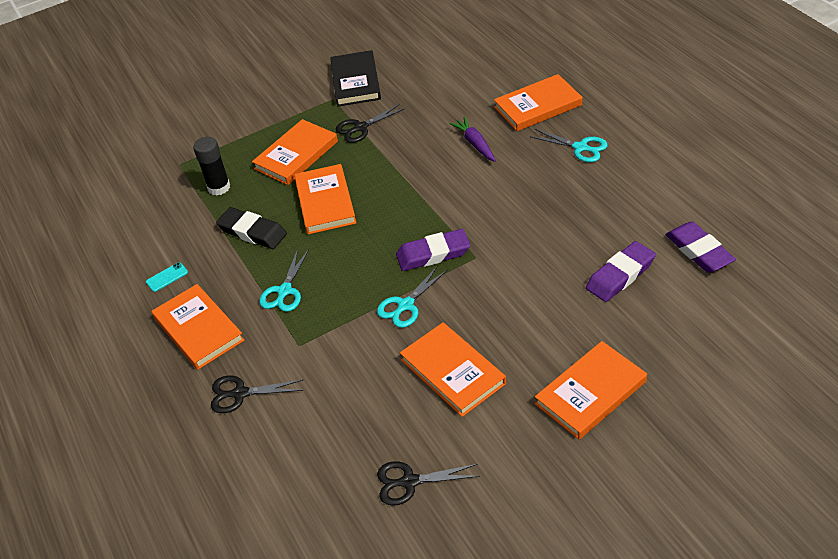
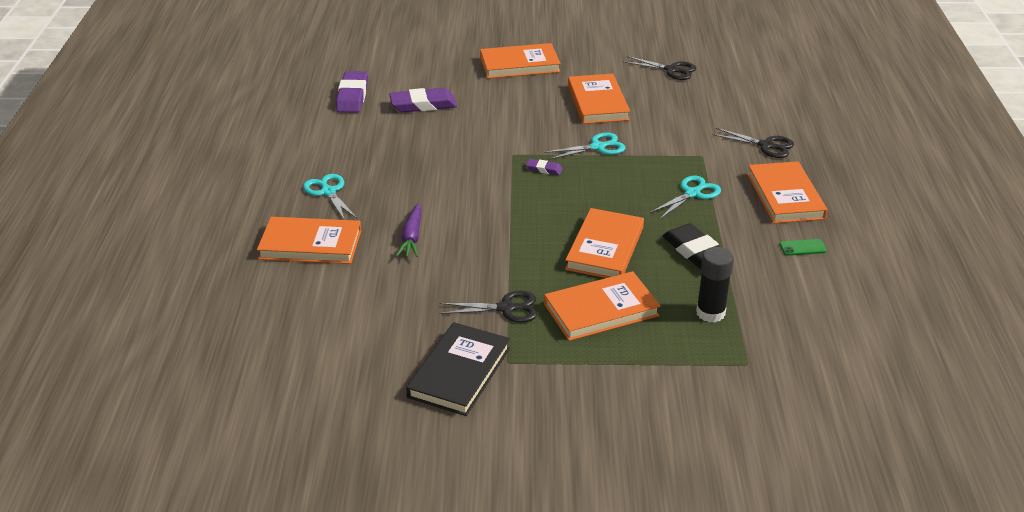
camera: 155 degrees left, 10 degrees down
turquoise phone [146,262,188,292] -> green phone [779,239,827,256]
purple eraser [396,229,470,271] -> purple eraser [526,159,563,175], size x0.50

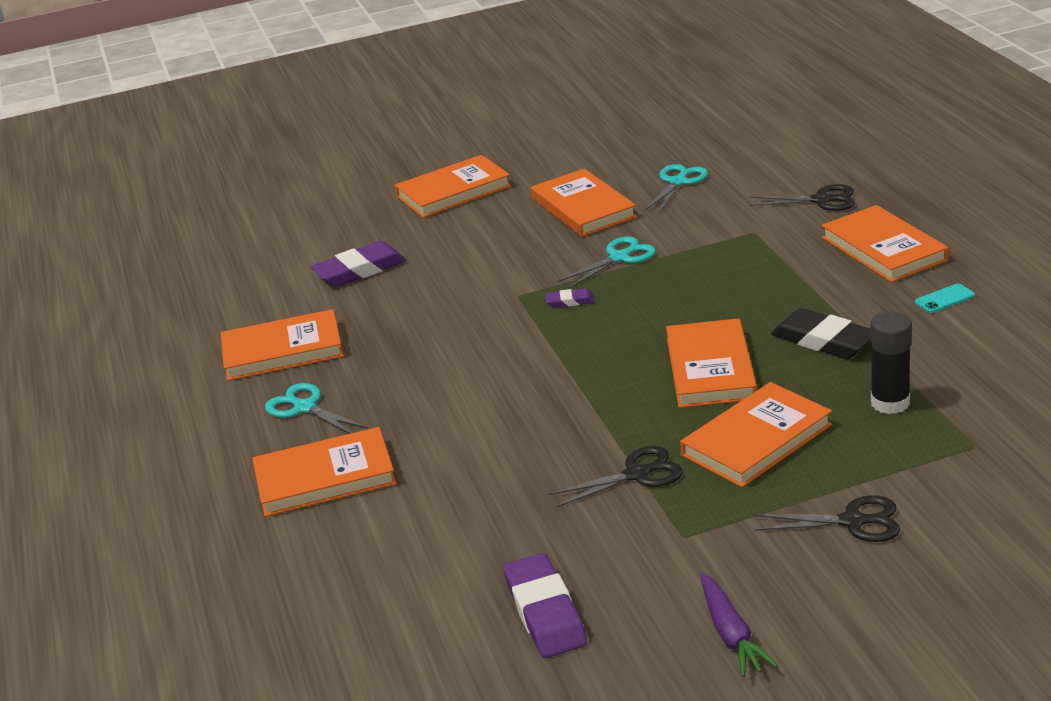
camera: 15 degrees left, 5 degrees down
purple eraser [336,71,368,112] -> purple eraser moved to [503,553,587,658]
purple carrot [396,203,422,257] -> purple carrot moved to [700,573,778,677]
black book [406,322,510,416] -> none
black scissors [624,56,696,80] -> black scissors moved to [753,495,900,542]
turquoise scissors [650,176,721,219] -> turquoise scissors moved to [644,164,708,213]
green phone [779,239,827,256] -> turquoise phone [915,283,975,313]
none -> orange book [221,309,344,381]

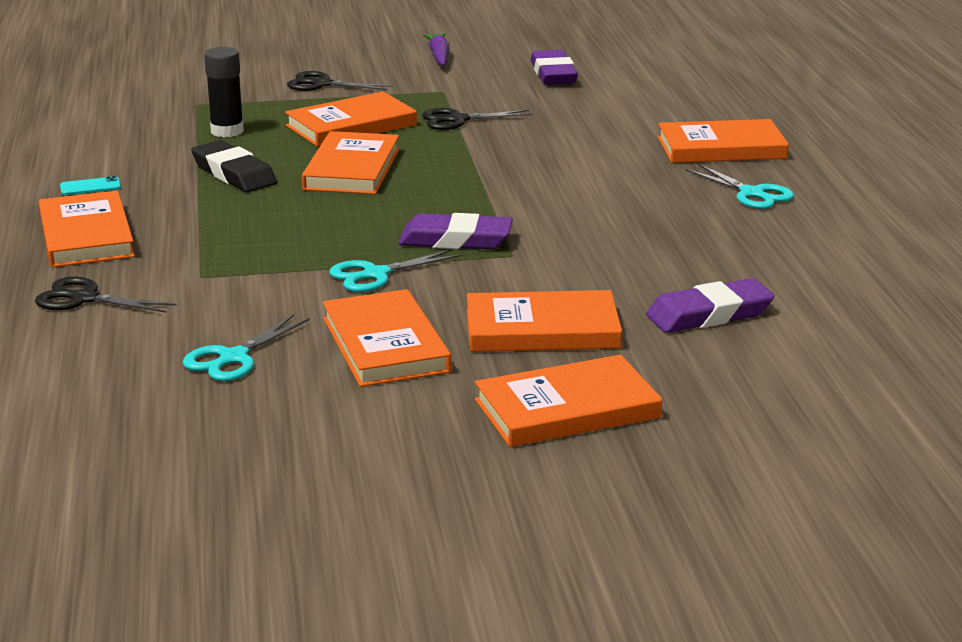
camera: 175 degrees left, 5 degrees down
orange book [221,309,344,381] -> orange book moved to [467,290,622,352]
purple eraser [545,288,595,308] -> purple eraser [398,213,513,250], size x2.00

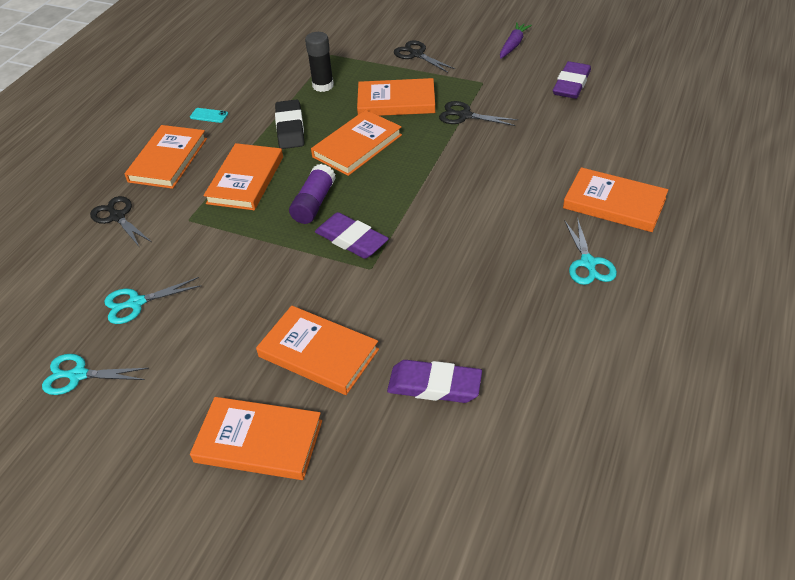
camera: 35 degrees right, 20 degrees up
orange book [322,289,451,387] -> orange book moved to [203,143,283,210]
turquoise scissors [329,249,462,292] -> turquoise scissors moved to [42,354,149,395]
none -> purple glue stick [289,164,336,224]

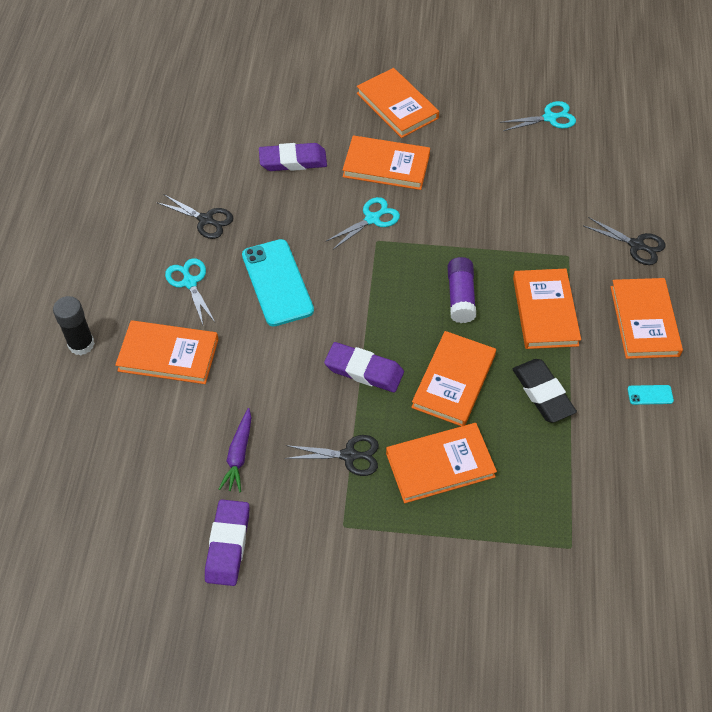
camera: 160 degrees right, 10 degrees up
turquoise scissors [104,277,201,324] -> turquoise scissors moved to [325,197,400,249]
orange book [190,397,322,480] -> orange book turned 60 degrees clockwise [357,68,439,138]
black glue stick [305,32,334,92] -> black glue stick moved to [53,296,95,355]
purple eraser [315,212,389,259] -> purple eraser moved to [324,342,404,392]
black scissors [394,40,455,73] -> black scissors moved to [157,194,233,239]
purple carrot [500,22,532,59] -> purple carrot moved to [219,408,251,492]
none -> turquoise phone [242,239,314,327]

